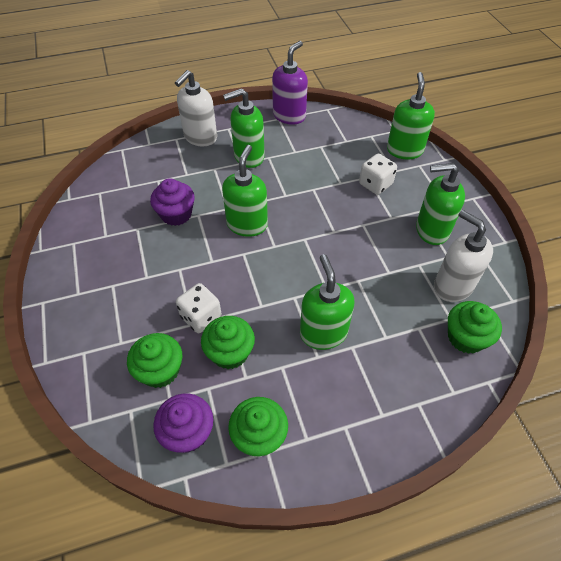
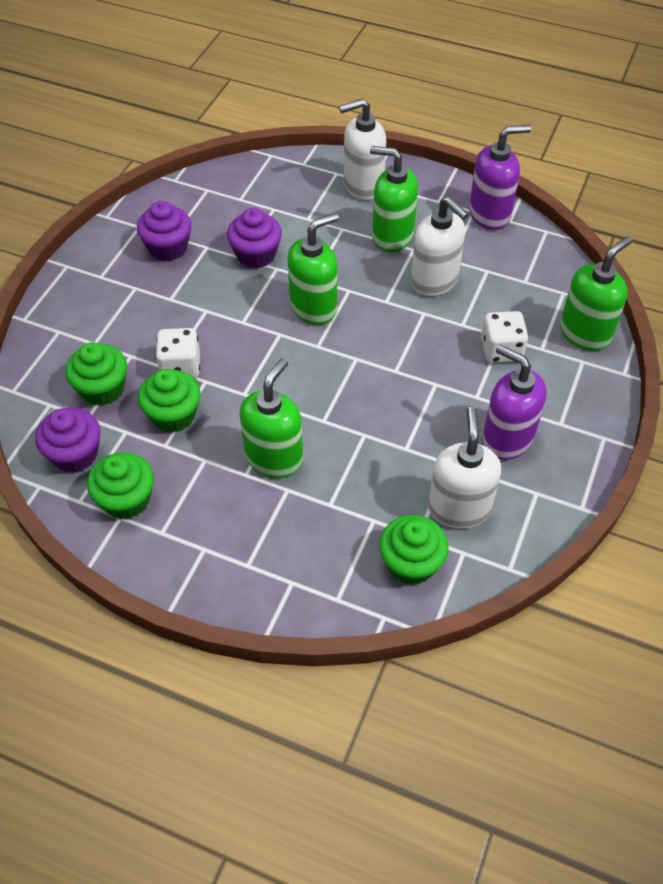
camera: 40 degrees right, 0 degrees up
green soap dispenser [416,163,465,245] -> purple soap dispenser [482,344,547,460]
none -> purple cupcake [137,201,192,261]
none -> white soap dispenser [411,197,469,296]

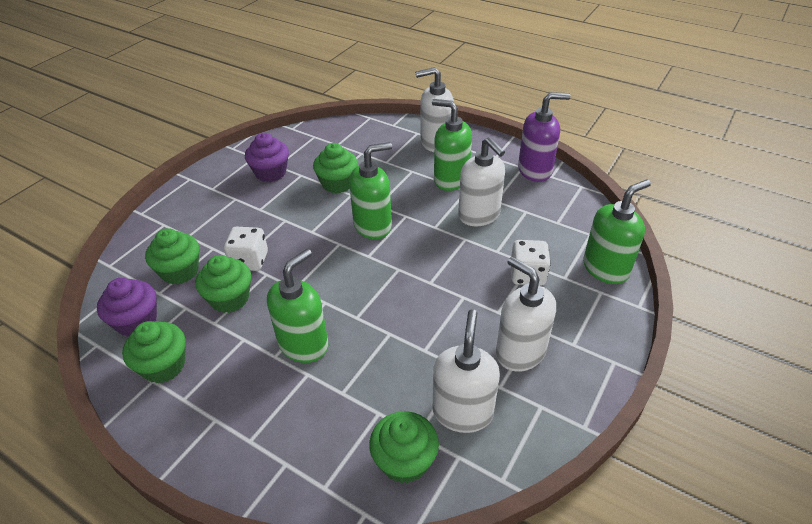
camera: 10 degrees right, 10 degrees down
purple cupcake [227,208,282,268] -> green cupcake [313,143,358,193]
purple soap dispenser [482,344,547,460] -> white soap dispenser [496,257,556,372]

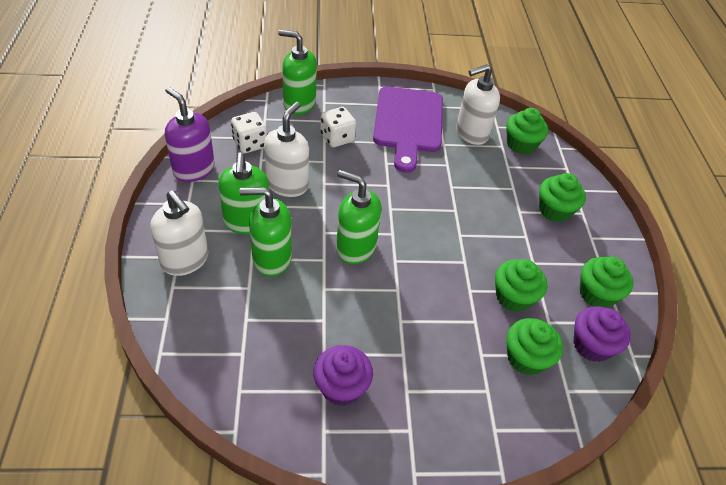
camera: 130 degrees left, 5 degrees up
white dice [224,227,268,271] -> white dice moved to [231,112,267,153]
green soap dispenser [267,249,328,363] -> green soap dispenser moved to [240,187,292,277]
green cupcake [313,143,358,193] -> green cupcake moved to [539,173,586,222]
white soap dispenser [496,257,556,372] -> purple cutting board [373,87,443,173]

